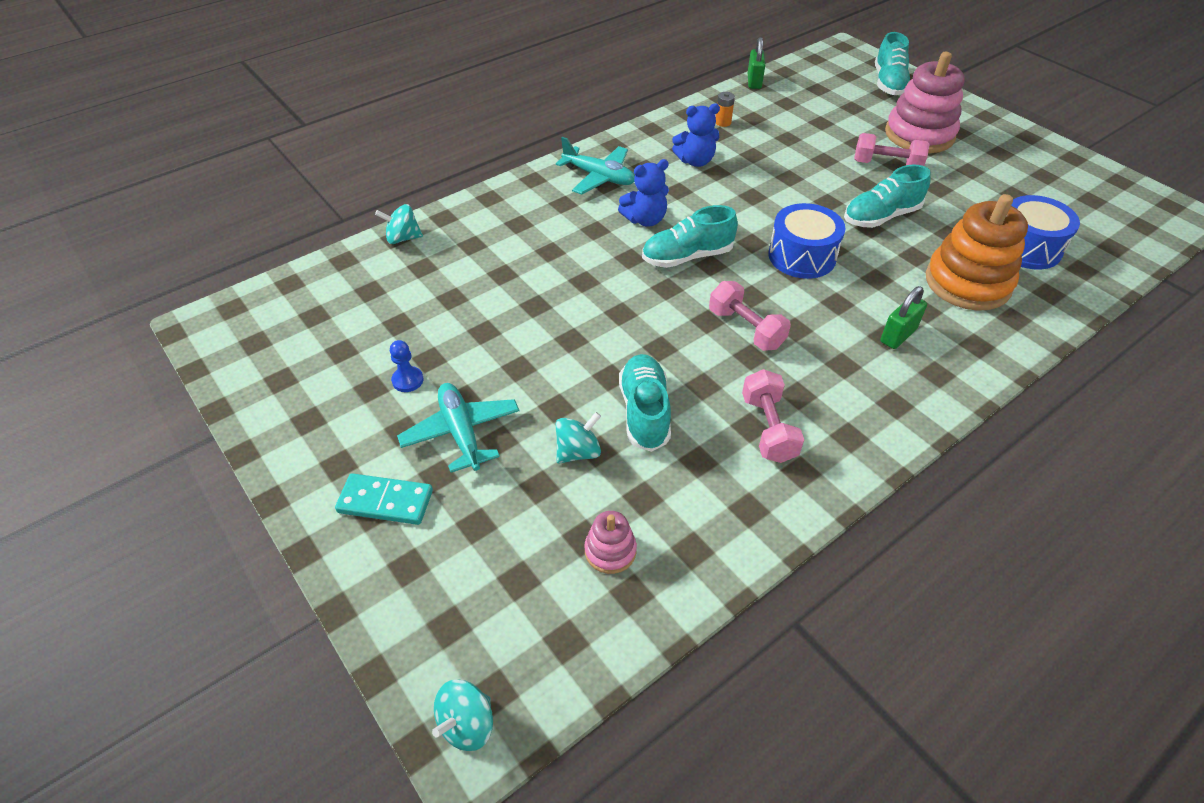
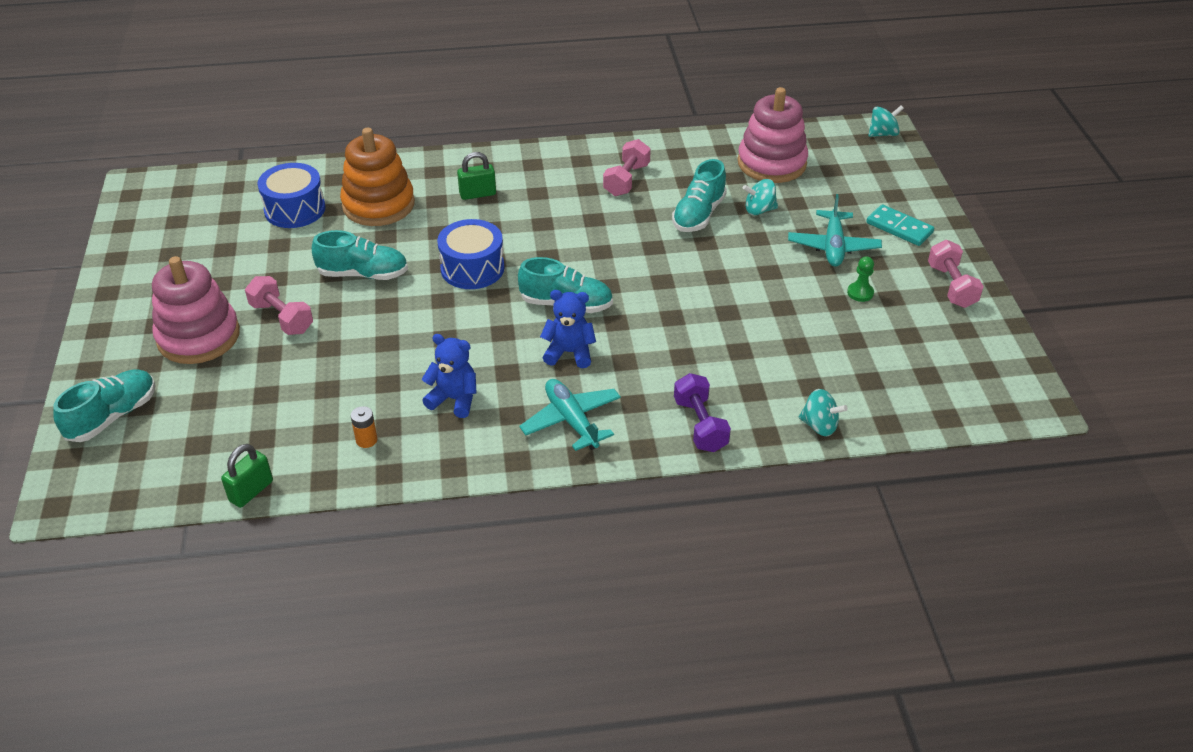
camera: 150 degrees left, 5 degrees down
blue pawn [390,340,424,392] -> green pawn [847,256,874,302]
pink stacking toy [584,511,637,574] -> pink stacking toy [737,87,808,183], size x2.13
pink dumbbell [709,281,791,351] -> pink dumbbell moved to [928,240,984,308]
none -> purple dumbbell [674,373,731,452]

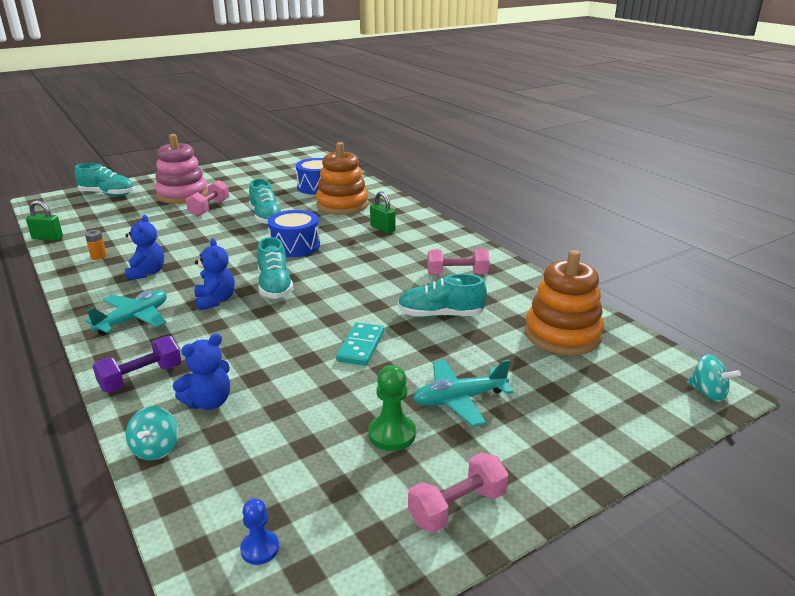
camera: 65 degrees right, 15 degrees down
pink stacking toy [737,87,808,183] -> orange stacking toy [525,250,604,355]
turquoise spinning top [743,179,778,215] -> none
green pawn [847,256,874,302] -> green pawn [368,365,416,451], size x1.53
turquoise domino [866,204,934,246] -> turquoise domino moved to [336,322,384,366]
none -> blue teddy bear [173,333,230,410]
none -> blue pawn [240,498,279,565]

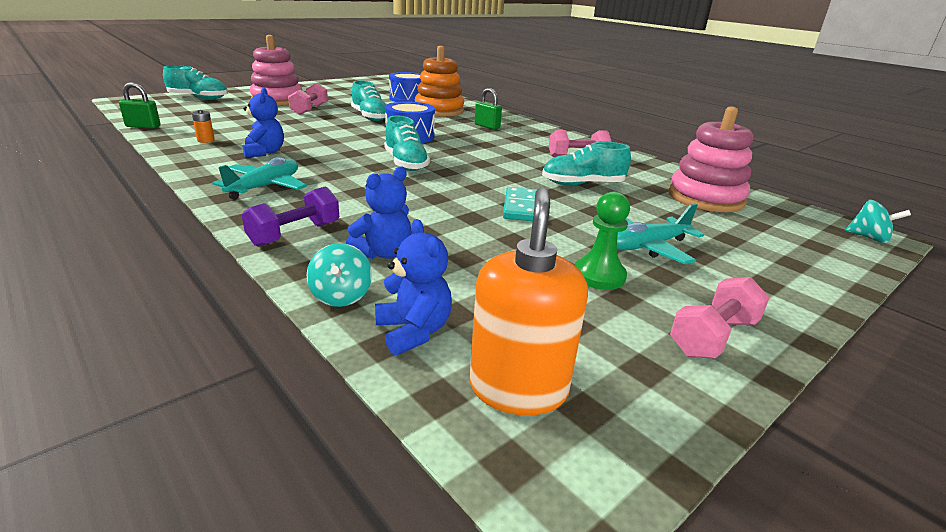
camera: 10 degrees left, 0 degrees up
blue teddy bear [195,238,235,311] -> blue teddy bear moved to [375,219,452,356]
blue pawn [240,498,279,565] -> orange soap dispenser [470,188,588,416]
orange stacking toy [525,250,604,355] -> pink stacking toy [668,106,753,212]

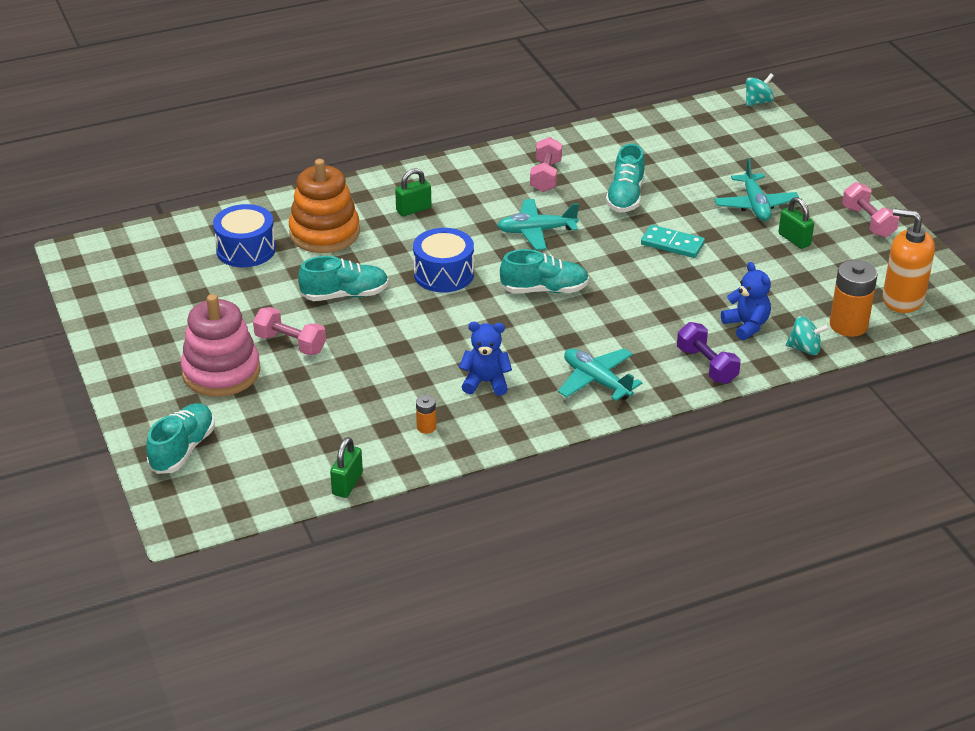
camera: 70 degrees left, 10 degrees up
blue teddy bear [375,219,452,356] -> orange battery [830,260,878,337]
green pawn [575,191,630,290] -> green padlock [778,197,814,249]
pink stacking toy [668,106,753,212] -> none
none -> turquoise plane [497,199,579,250]

